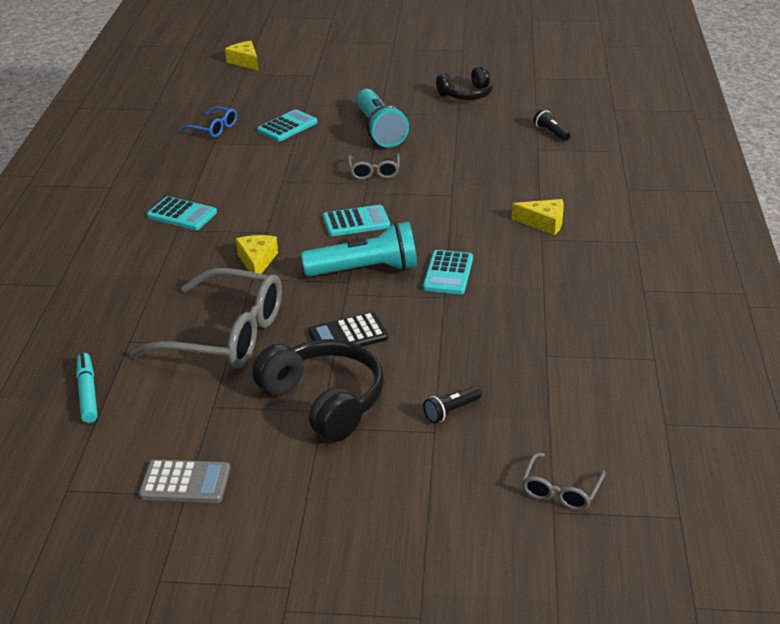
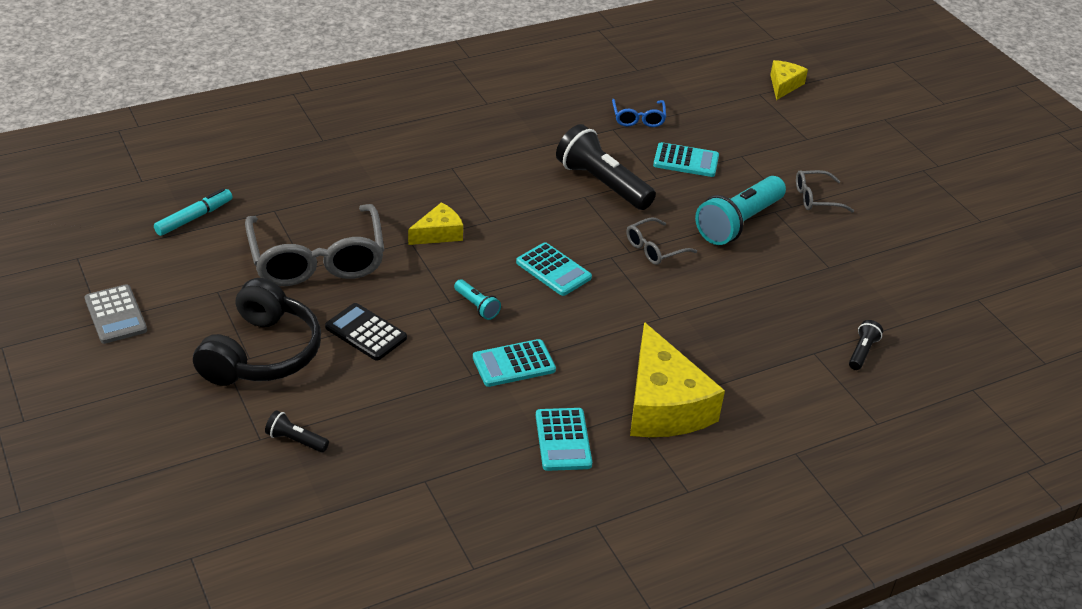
camera: 55 degrees right, 5 degrees up
turquoise calculator [147,196,217,230] -> turquoise calculator moved to [536,408,592,471]
turquoise flashlight [301,221,417,277] -> turquoise flashlight [454,279,501,320], size x0.46
black headphones [436,66,493,100] -> none
yellow cheese [512,199,564,236] -> yellow cheese [630,322,725,437], size x1.93
grey glasses [522,453,605,511] -> grey glasses moved to [796,170,854,213]
none -> black flashlight [556,124,656,210]

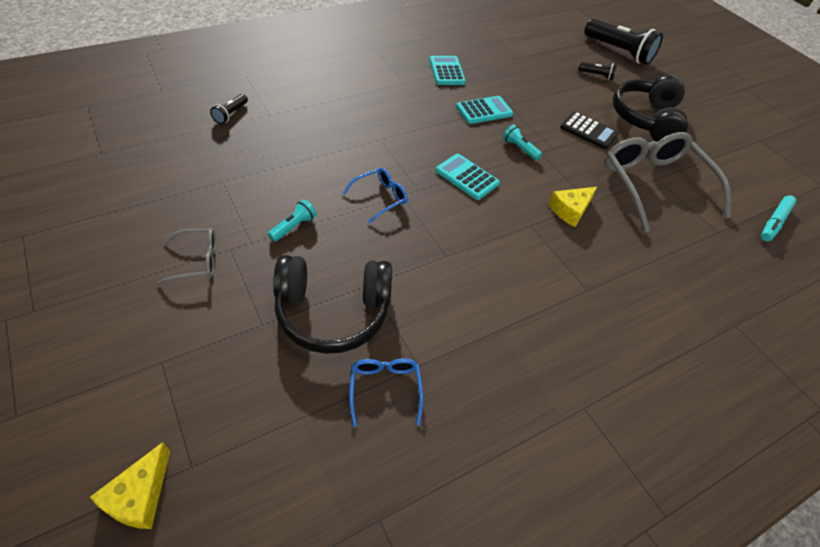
camera: 175 degrees right, 10 degrees up
grey calculator [85,284,147,344] -> none
black flashlight [556,124,656,210] -> black flashlight moved to [584,19,663,65]
grey glasses [626,218,697,265] -> blue glasses [343,168,408,224]
yellow cheese [630,322,725,437] -> none
turquoise calculator [653,142,719,177] -> black headphones [273,255,392,354]
turquoise flashlight [695,176,786,245] -> turquoise flashlight [268,199,316,242], size x0.46

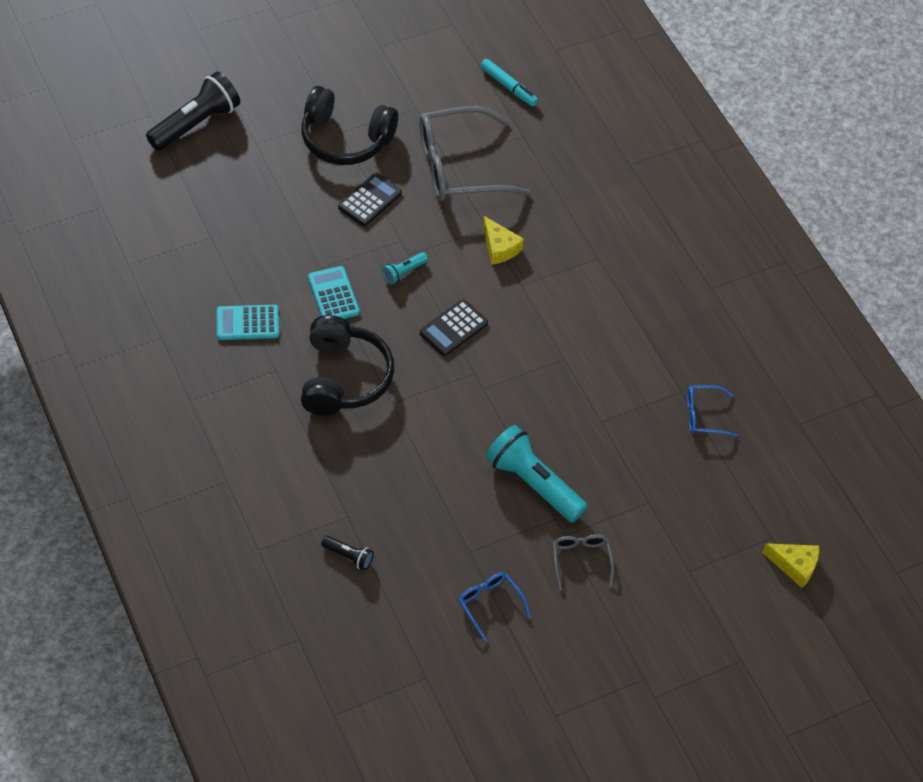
camera: 85 degrees left, 5 degrees up
turquoise flashlight [268,199,316,242] -> turquoise flashlight [485,425,587,523], size x2.16
black headphones [273,255,392,354] -> black headphones moved to [301,315,394,416]
blue glasses [343,168,408,224] -> blue glasses moved to [459,572,531,642]
turquoise calculator [436,154,500,200] -> black calculator [420,300,488,356]
black flashlight [578,62,617,80] -> none

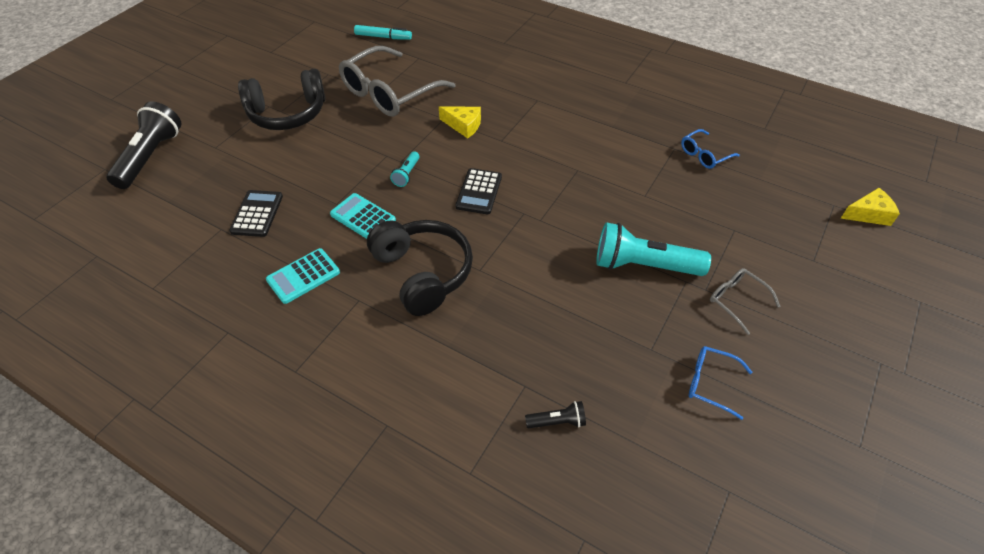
camera: 30 degrees left, 5 degrees down
black calculator [338,173,402,226] -> black calculator moved to [229,190,283,237]

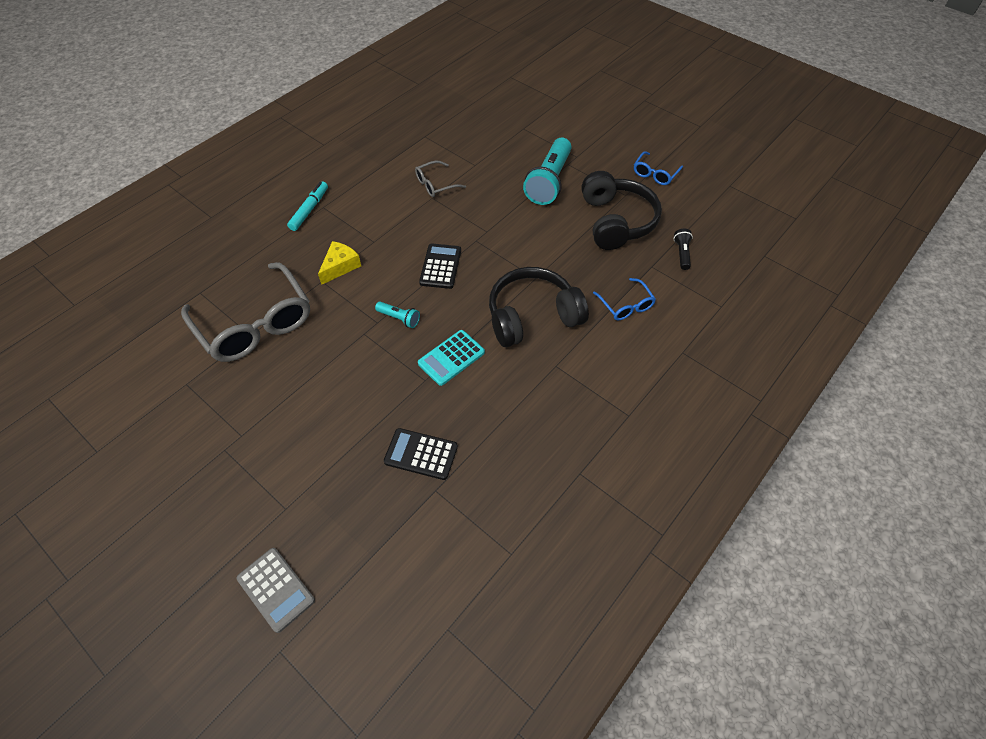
camera: 80 degrees left, 5 degrees up
black flashlight [107,101,182,189] -> grey calculator [236,548,315,633]
black headphones [238,69,325,130] -> black headphones moved to [581,171,662,250]
turquoise calculator [266,248,340,304] -> none
turquoise marker [354,25,412,40] -> turquoise marker moved to [287,182,328,231]
black calculator [456,168,502,214] -> black calculator turned 105 degrees counterclockwise [419,243,461,289]
blue glasses [681,129,740,169] -> blue glasses moved to [593,278,656,320]
grey glasses [710,268,781,335] -> grey glasses moved to [415,160,466,197]
yellow cheese [841,188,900,226] -> none

